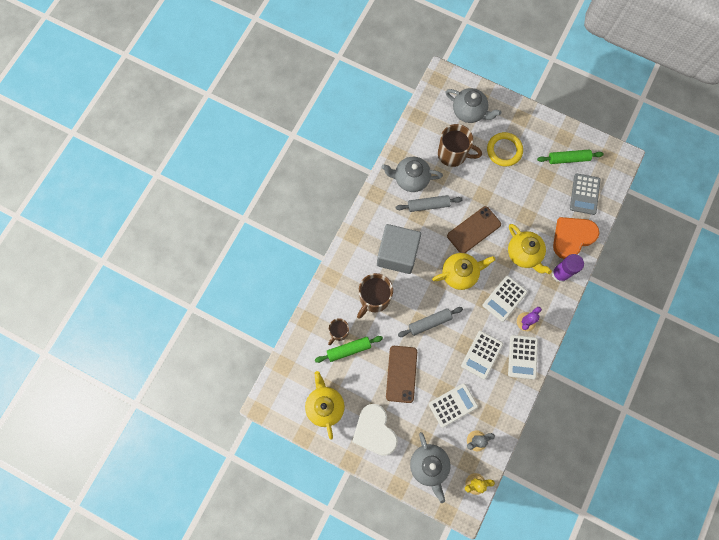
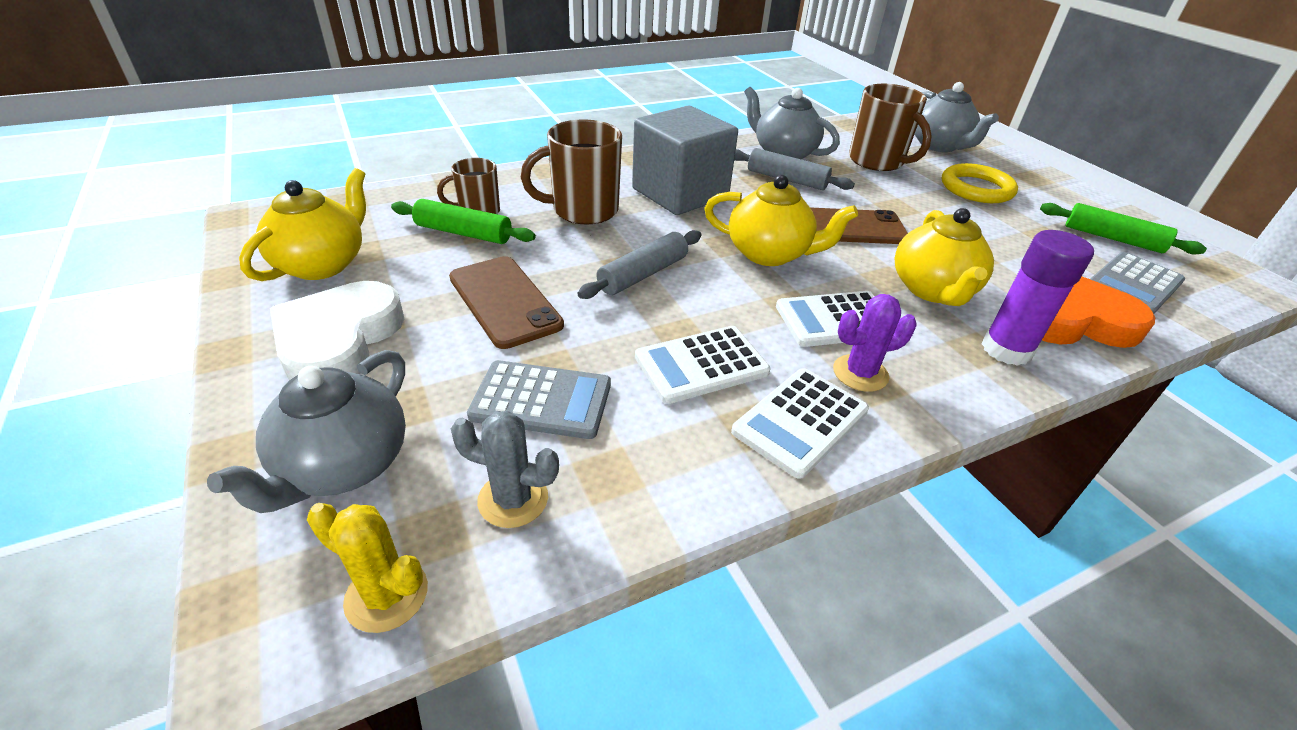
camera: 35 degrees right, 35 degrees down
brown phone [386,346,417,403] -> brown phone turned 75 degrees counterclockwise [449,256,564,349]
grey rolling pin [398,307,463,337] -> grey rolling pin turned 60 degrees counterclockwise [577,230,702,299]
white calculator [428,383,478,428] -> grey calculator [467,360,611,439]

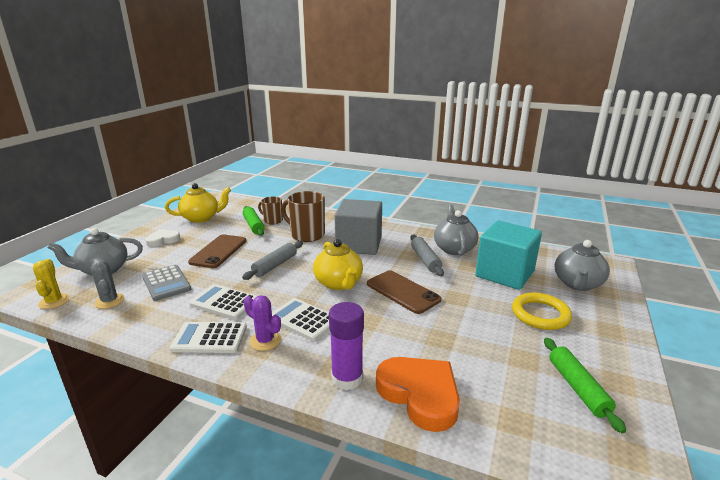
camera: 50 degrees right, 15 degrees down
white heart [270,281,405,380] -> white heart [145,229,180,247], size x0.58
grey rolling pin [577,230,702,299] -> grey rolling pin turned 60 degrees counterclockwise [242,241,303,280]
brown mug [849,84,932,171] -> turquoise cube [475,221,542,290]
yellow teapot [895,208,994,306] -> none
grey calculator [1090,252,1185,314] -> none

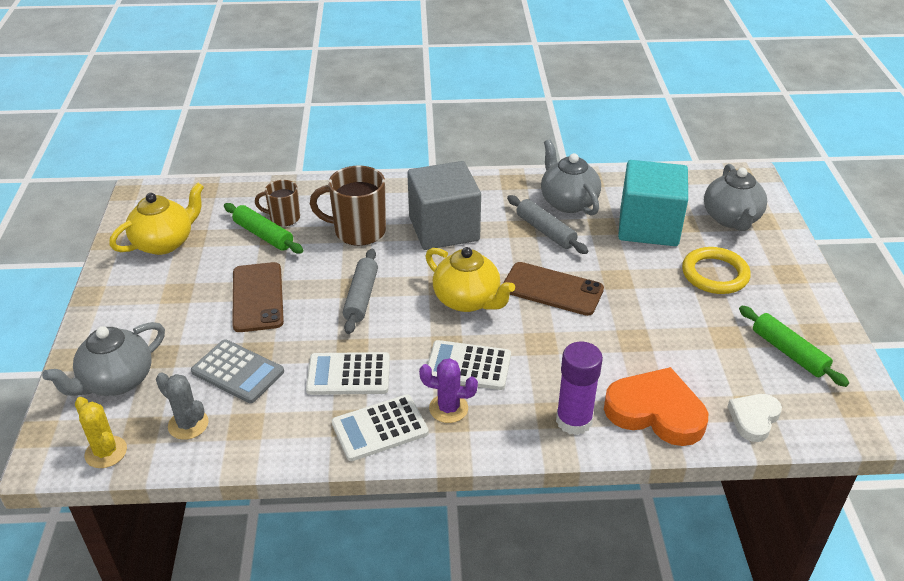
camera: 25 degrees left, 15 degrees up
white heart [145,229,180,247] -> white heart moved to [727,394,782,442]

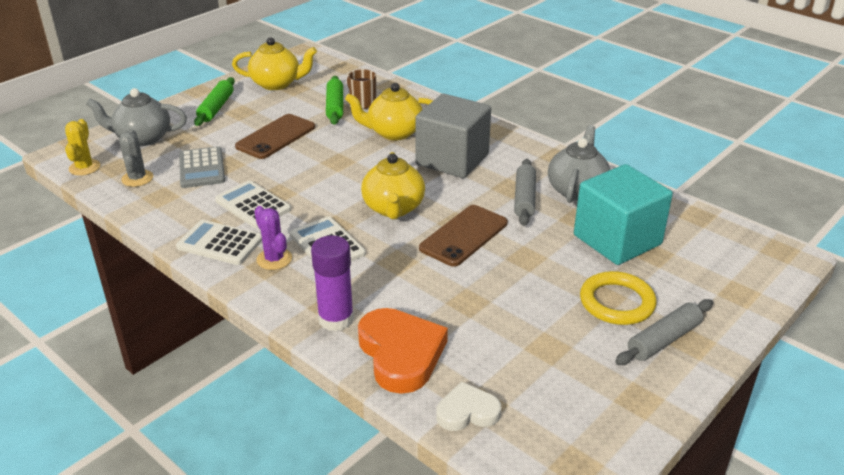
camera: 45 degrees right, 5 degrees down
brown mug [310,166,386,246] -> yellow teapot [345,83,433,140]
grey rolling pin [343,249,378,334] -> grey rolling pin moved to [615,299,713,365]
brown phone [503,262,604,316] -> brown phone turned 60 degrees clockwise [419,205,508,267]
grey teapot [704,164,767,231] -> none
green rolling pin [739,306,849,387] -> green rolling pin moved to [194,77,235,126]

